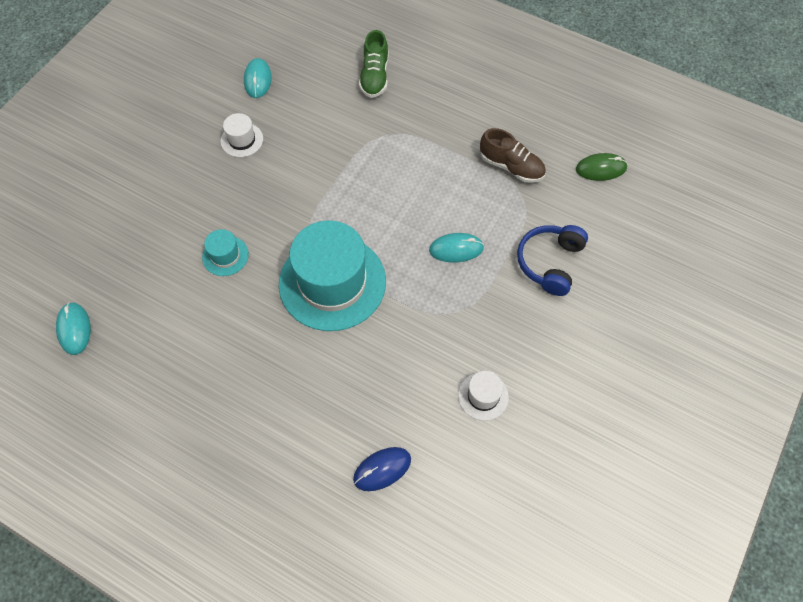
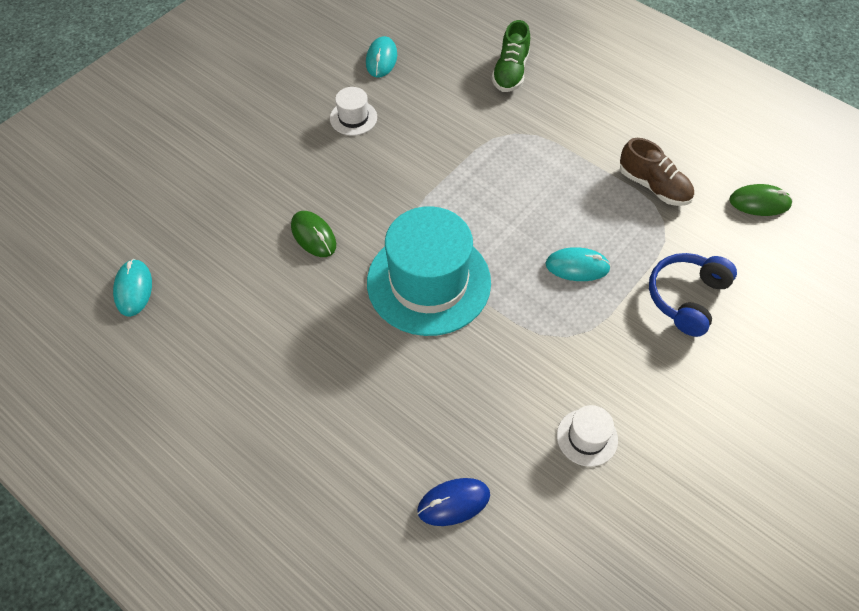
camera: 10 degrees right, 5 degrees down
turquoise hat [202,229,249,276] -> green mouse [291,211,336,257]

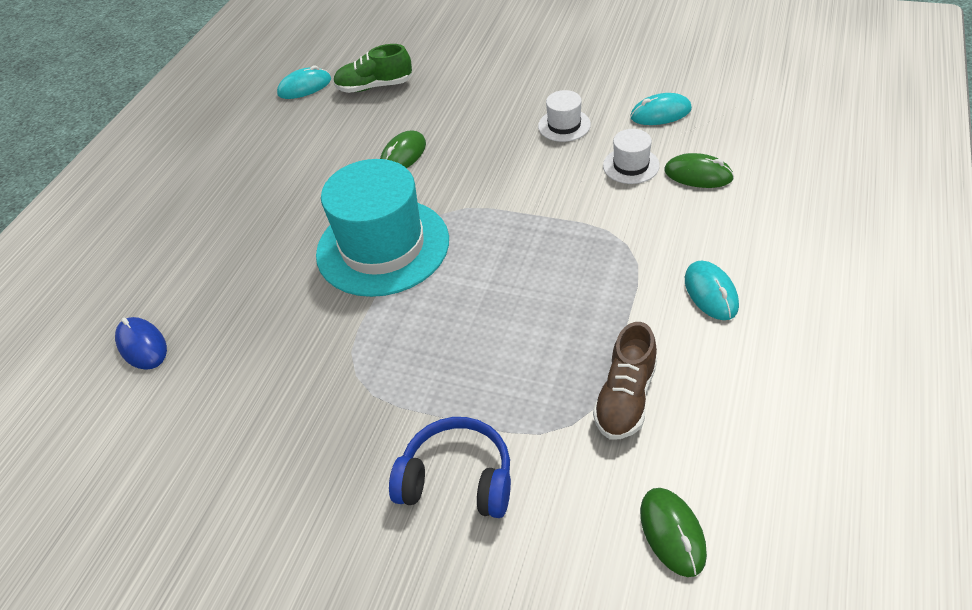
camera: 75 degrees right, 10 degrees down
green shoe [492,20,530,92] -> green shoe moved to [333,44,412,93]
turquoise mouse [545,247,611,281] -> turquoise mouse moved to [685,261,739,320]
white hat [557,405,618,467] -> white hat moved to [603,129,660,184]
none -> green mouse [664,153,734,188]

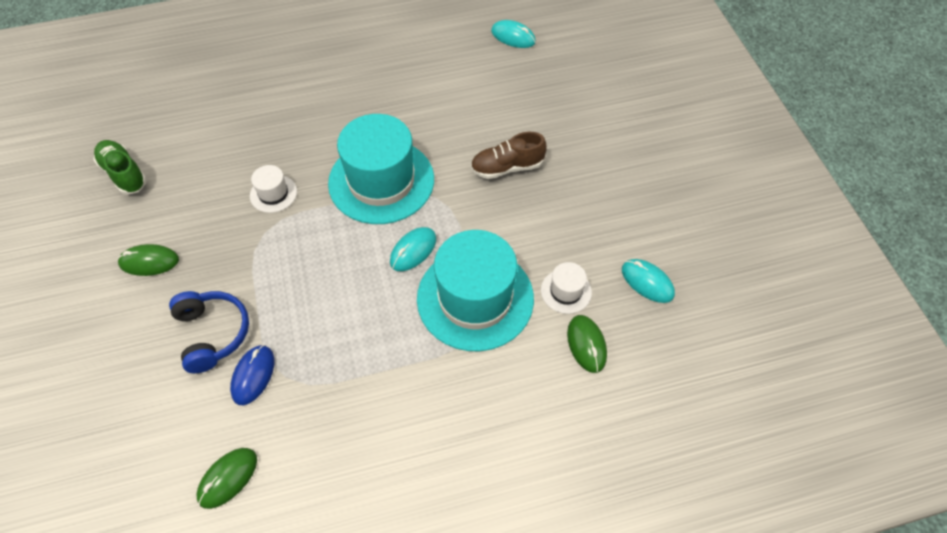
camera: 50 degrees right, 10 degrees up
blue mouse [115,317,167,370] -> blue mouse moved to [230,345,274,405]
green shoe [333,44,412,93] -> green shoe moved to [93,140,147,195]
green mouse [380,130,426,168] -> green mouse moved to [117,244,179,276]
white hat [538,90,591,142] -> white hat moved to [250,165,297,213]
brown shoe [593,322,657,439] -> brown shoe moved to [471,132,547,179]
turquoise mouse [685,261,739,320] -> turquoise mouse moved to [390,227,436,271]
none -> turquoise hat [417,230,534,351]

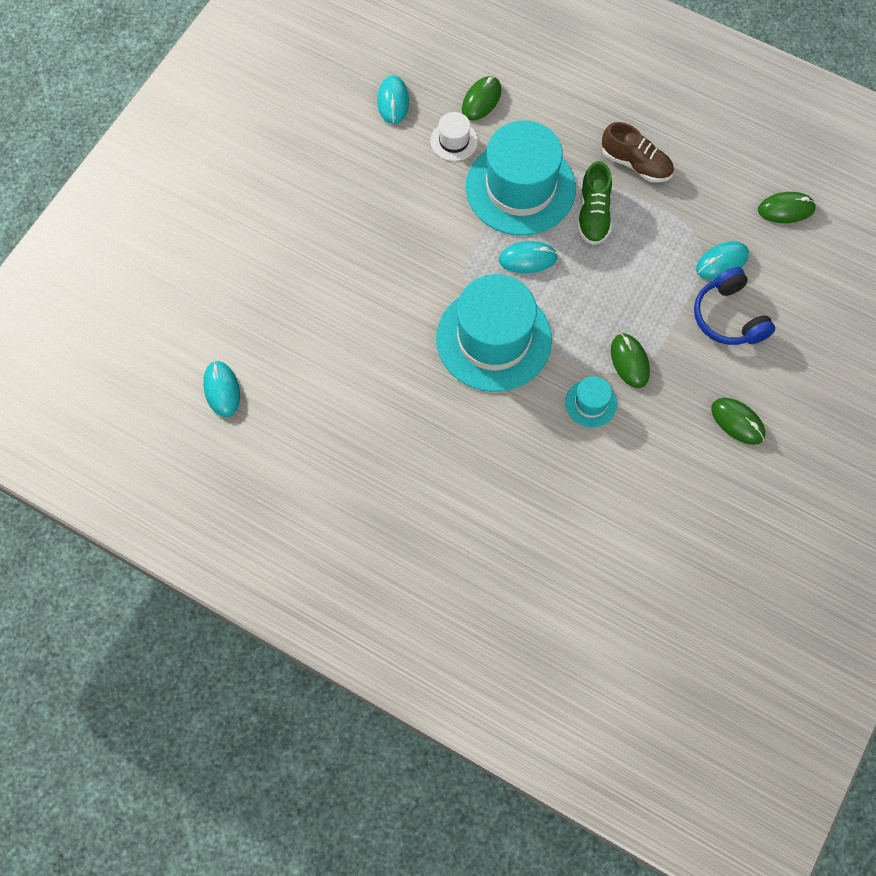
camera: 135 degrees left, 10 degrees up
green shoe [93,140,147,195] -> green shoe moved to [577,161,612,245]
blue headphones [169,291,249,373] -> blue headphones turned 45 degrees counterclockwise [694,267,775,345]
blue mouse [230,345,274,405] -> turquoise mouse [696,241,749,280]
white hat [250,165,297,213] -> turquoise hat [565,376,617,427]
brown shoe [471,132,547,179] -> brown shoe moved to [602,122,674,183]
none -> green mouse [611,333,650,388]

